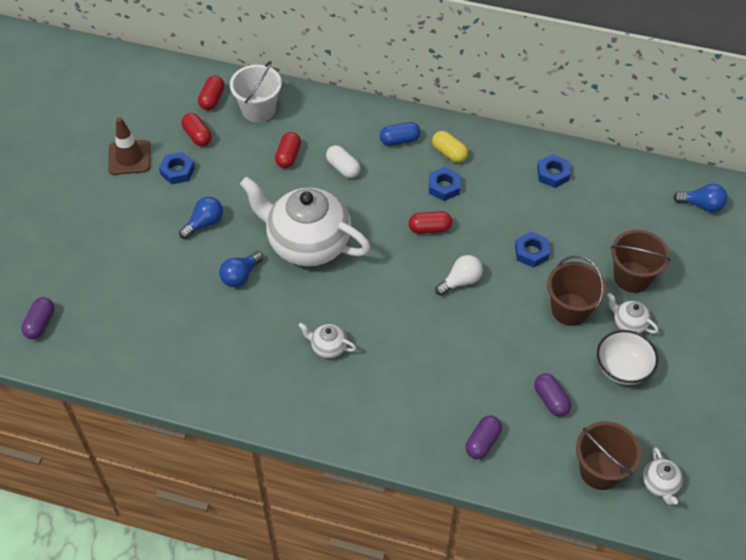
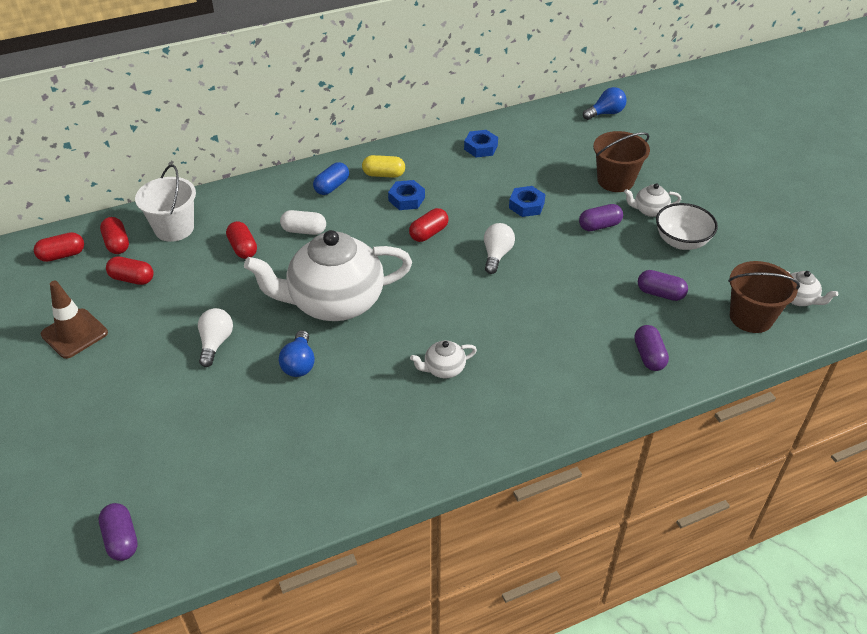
camera: 40 degrees left, 10 degrees down
blue nut [159,152,195,185] -> none
blue light bulb [179,197,223,239] -> white light bulb [198,308,233,367]
brown bucket [547,255,607,326] -> purple capsule [579,204,623,231]
none -> red capsule [34,232,84,262]

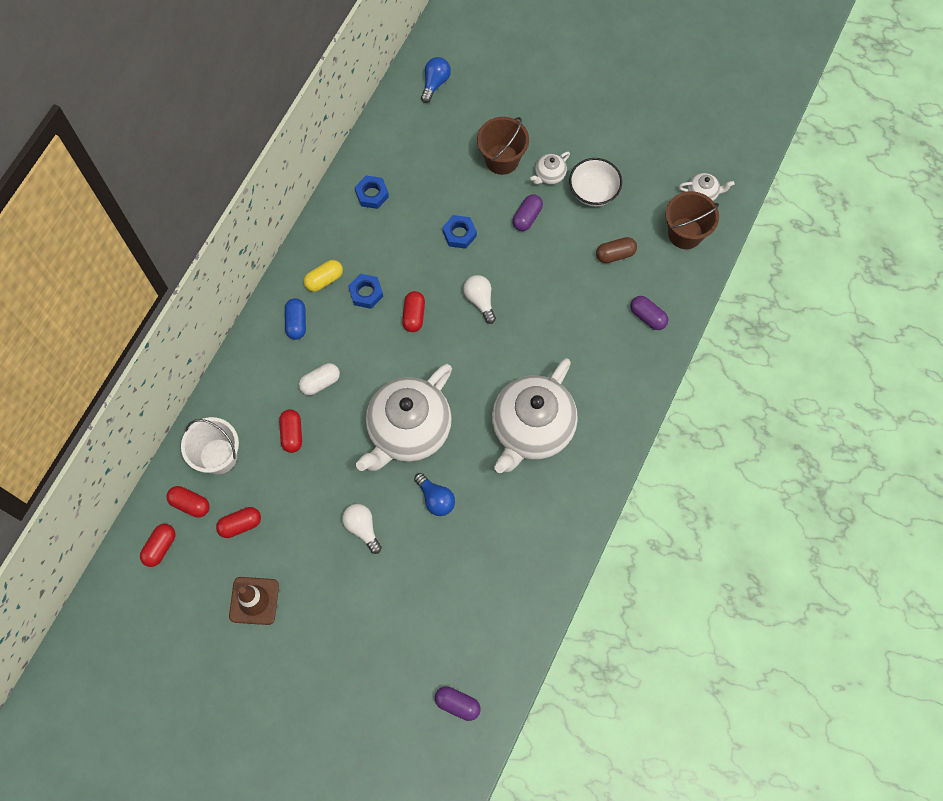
camera: 40 degrees left, 25 degrees up
red capsule [226,221,257,259] -> red capsule turned 60 degrees clockwise [279,409,302,453]
white teapot [410,340,477,378] -> white teapot [492,358,578,473], size x2.47
purple capsule [638,270,688,301] -> brown capsule [596,237,637,263]

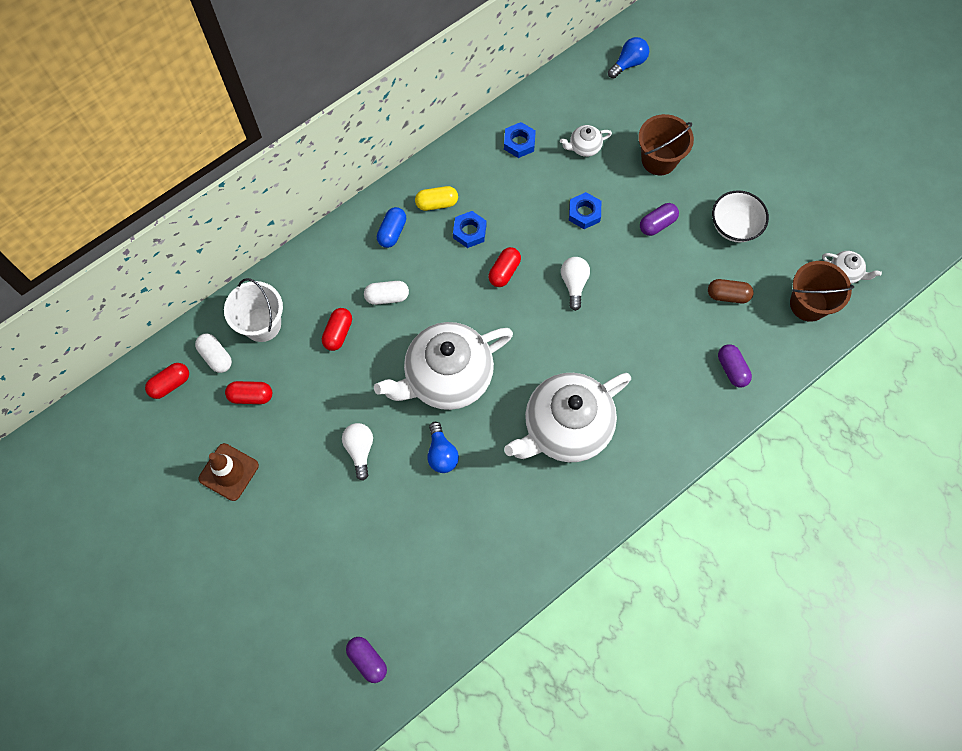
camera: 25 degrees right, 0 degrees up
red capsule [166,486,210,518] -> white capsule [195,334,232,373]
white teapot [530,152,570,184] -> white teapot moved to [560,125,612,157]

